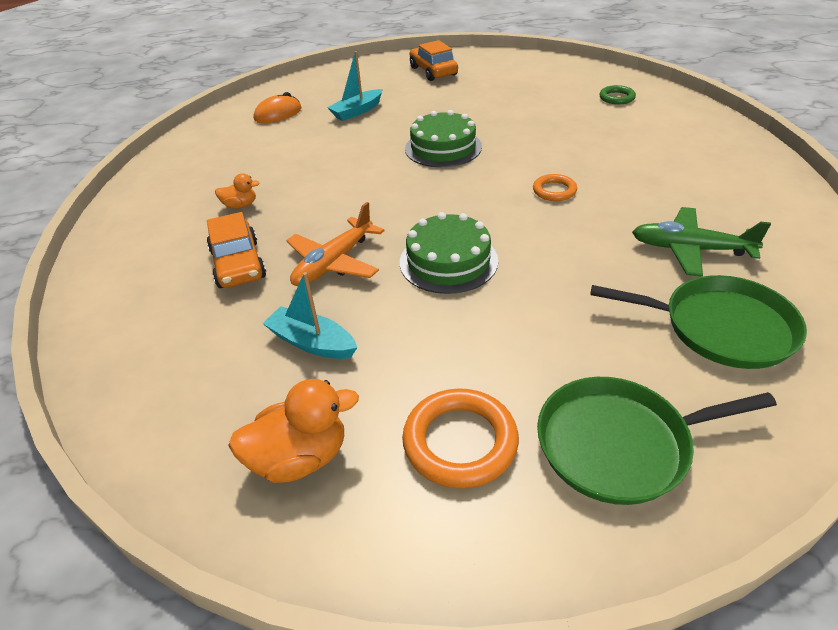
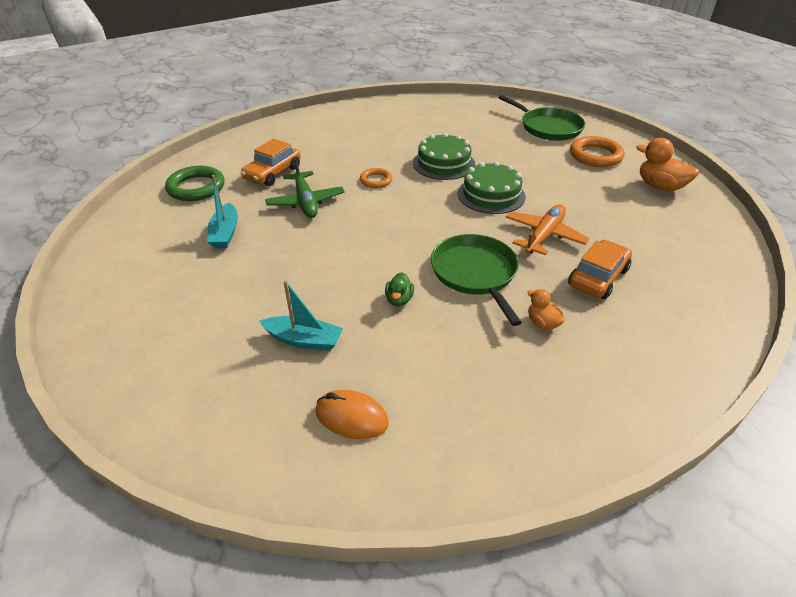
camera: 125 degrees left, 0 degrees up
turquoise boat [262,272,357,359] -> turquoise boat moved to [207,175,238,248]
orange plane [286,202,384,286] -> orange plane turned 60 degrees counterclockwise [505,204,589,255]
green cake [405,110,482,167] -> green cake moved to [413,133,475,180]
orange car [410,40,458,81] -> orange car moved to [241,139,300,186]
green pan [590,275,807,369] -> green pan moved to [431,234,522,326]
green ring [599,85,636,105] -> green ring [165,166,224,201], size x1.71
green plane [632,207,771,277] -> green plane moved to [265,158,345,218]
none -> green duck [385,272,414,307]

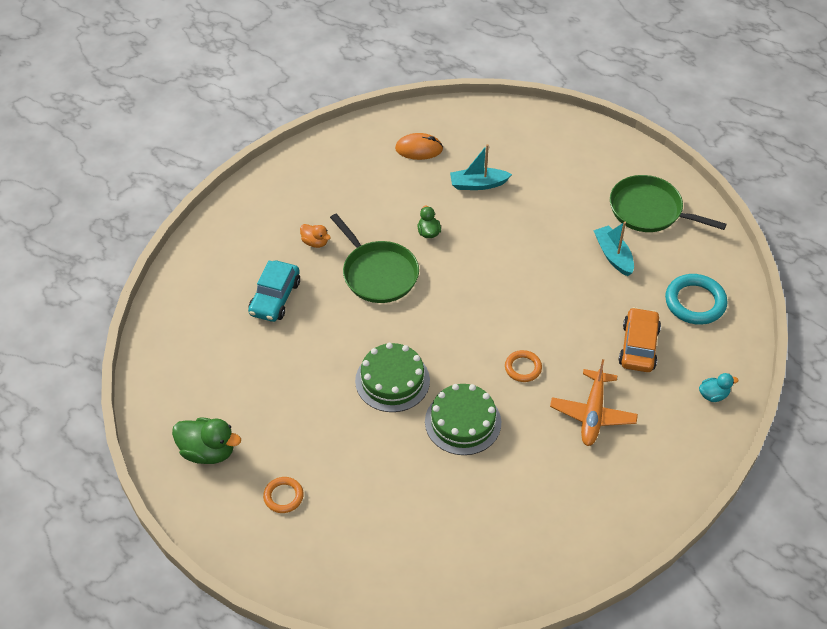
camera: 160 degrees right, 10 degrees up
green ring [165,166,224,201] -> turquoise ring [665,274,727,325]
green plane [265,158,345,218] -> none
green pan [498,95,585,141] -> green pan moved to [610,175,727,232]
orange plane [505,204,589,255] -> orange plane moved to [550,359,638,446]
orange car [568,240,632,299] -> turquoise car [248,261,300,322]
orange ring [570,136,624,167] -> orange ring [263,477,304,513], size x0.58
orange duck [636,138,699,191] -> green duck [172,418,241,464]
none -> turquoise duck [699,373,739,402]

